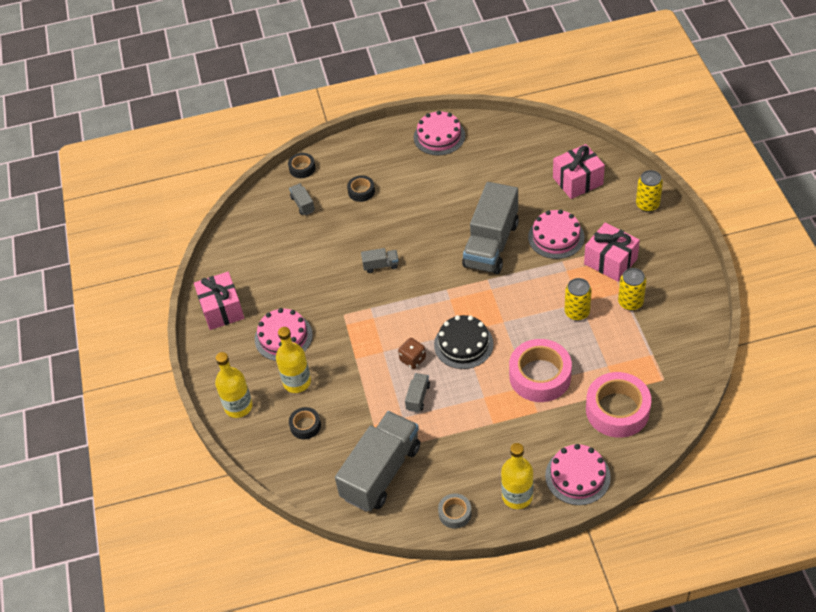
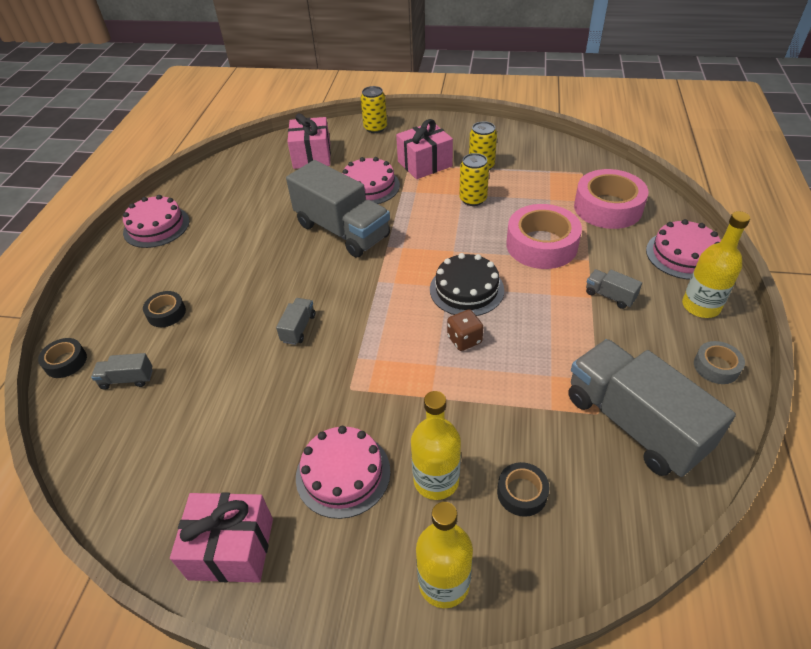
camera: 70 degrees left, 5 degrees down
grey truck [405,373,430,412] -> grey truck moved to [586,270,642,309]

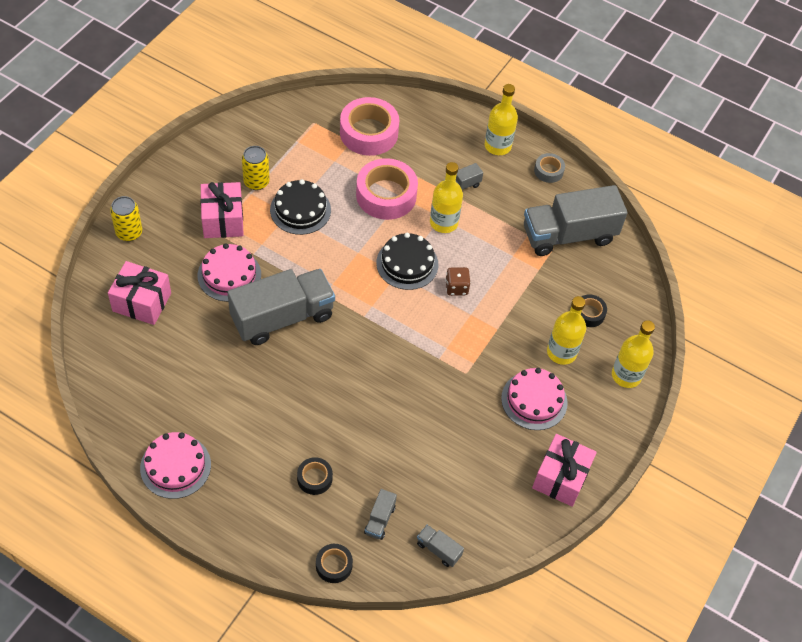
camera: 75 degrees left, 10 degrees up
grey truck [276,298,315,345] -> grey truck moved to [417,525,464,567]
yellow can [459,153,489,206] -> black cake [270,179,331,235]
pink cake [646,219,721,280] -> none
none -> yellow bottle [430,162,463,233]

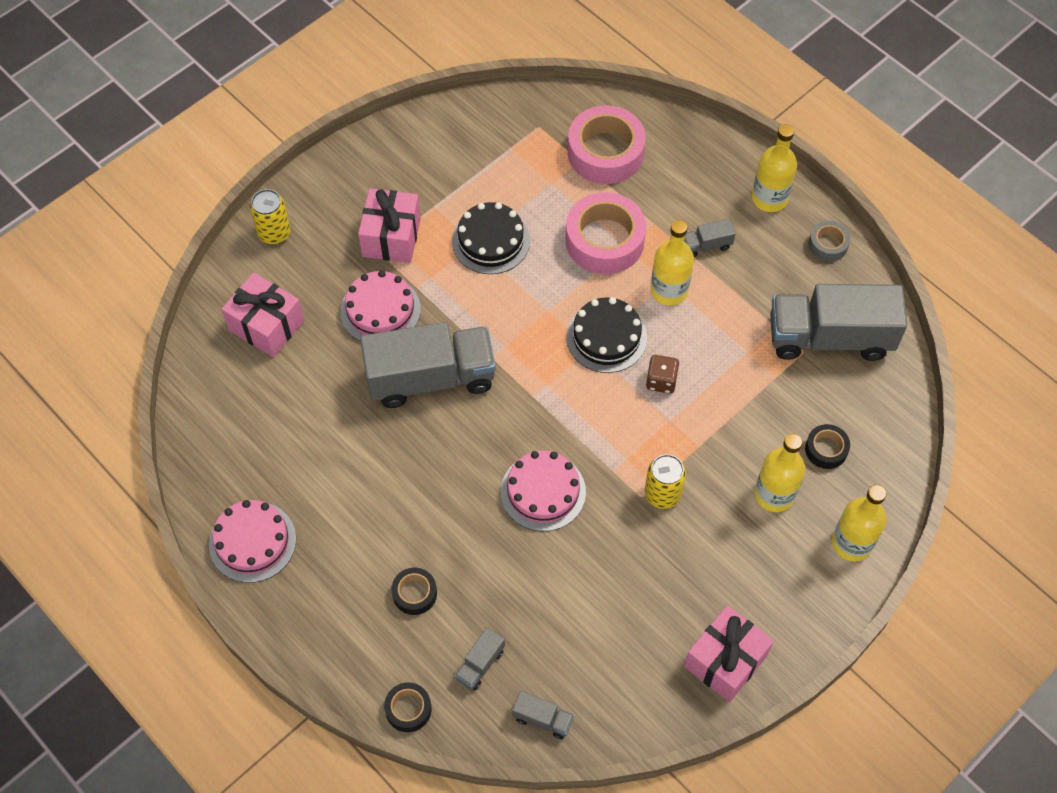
camera: 20 degrees right, 5 degrees up
yellow can [242,146,270,190] -> yellow can moved to [645,454,686,509]
grey truck [417,525,464,567] -> grey truck turned 150 degrees clockwise [512,691,574,739]
pink cake [501,368,568,430] -> pink cake moved to [501,450,586,531]

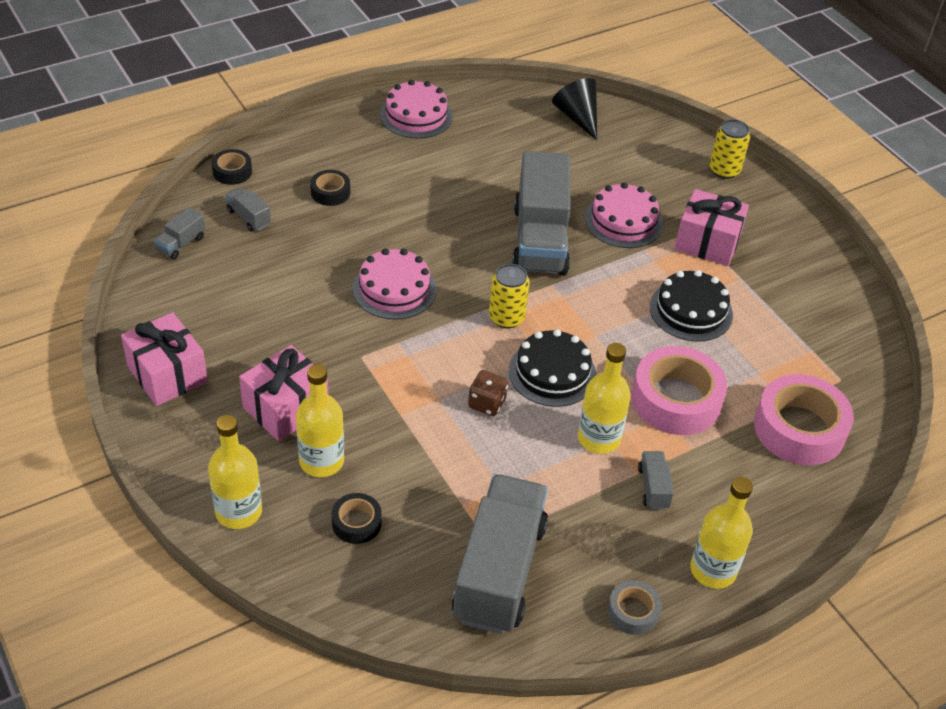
camera: 100 degrees right, 15 degrees down
pink gift [221,273,304,357] -> pink gift moved to [239,345,329,441]
yellow can [645,454,686,509] -> yellow can moved to [489,264,530,328]
none -> black cone [552,78,597,140]

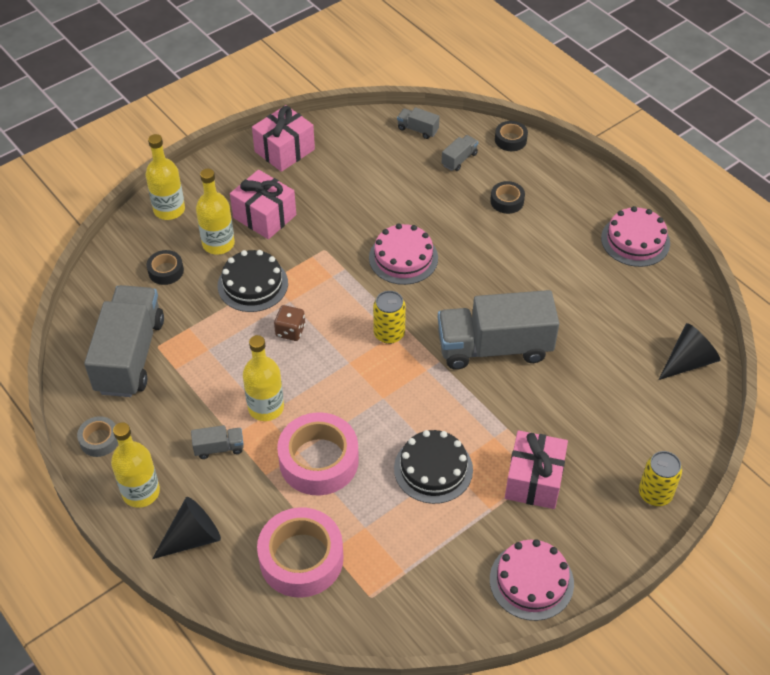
camera: 85 degrees right, 5 degrees up
grey truck [452,474,548,634] -> grey truck turned 90 degrees counterclockwise [84,285,164,397]
black cake [509,329,596,407] -> black cake moved to [218,250,288,312]
pink cake [585,182,663,248] -> pink cake moved to [490,539,574,621]
none -> black cone [152,497,221,559]

